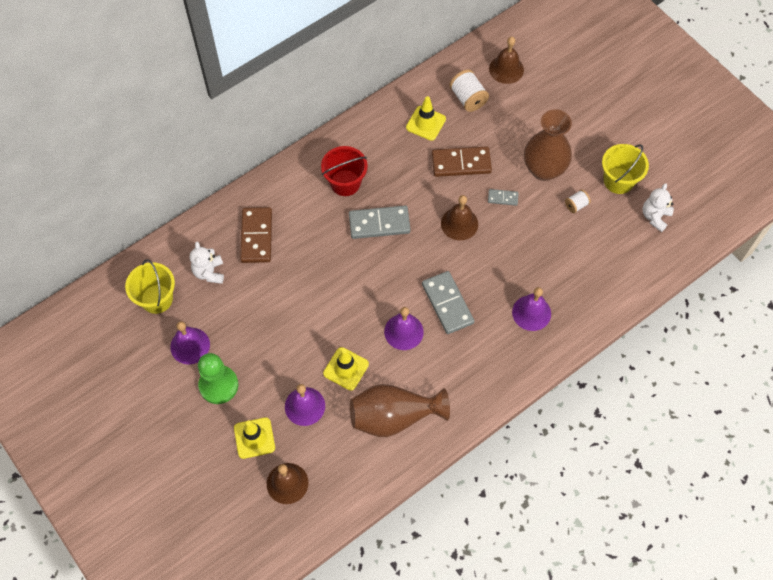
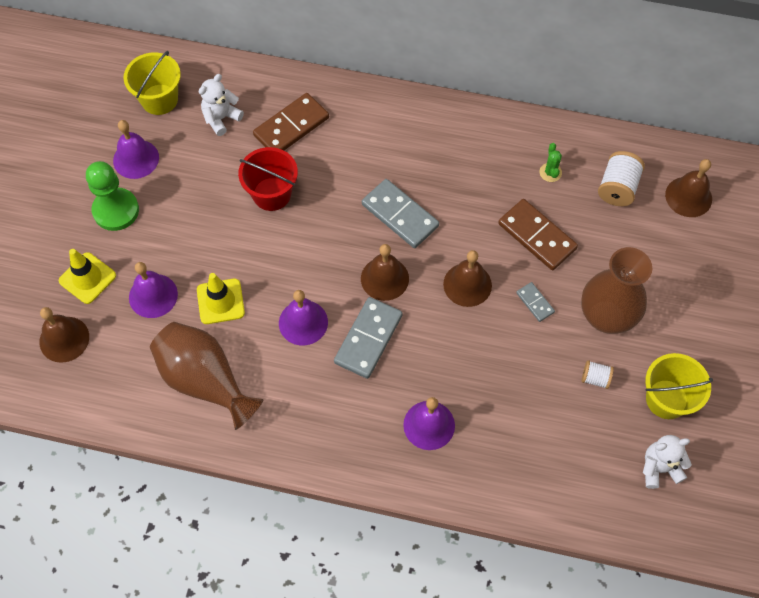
camera: 50 degrees right, 0 degrees up
red bucket [321,146,368,196] -> red bucket moved to [238,147,298,211]
yellow traffic cone [406,96,446,141] -> green cactus [540,143,562,182]
none -> brown bell [361,244,409,301]

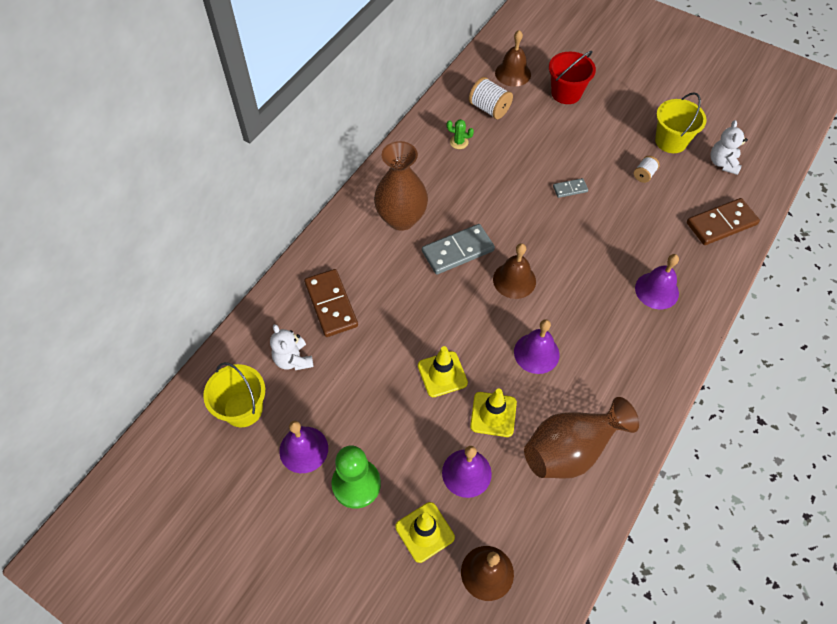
camera: 70 degrees left, 5 degrees down
red bucket [238,147,298,211] -> red bucket moved to [549,51,596,104]
grey domino [334,297,402,379] -> none
brown bell [443,250,492,307] -> none
brown domino [498,199,578,270] -> brown domino moved to [687,198,760,245]
brown vase [581,247,652,334] -> brown vase moved to [374,141,428,231]
none -> yellow traffic cone [418,346,468,397]

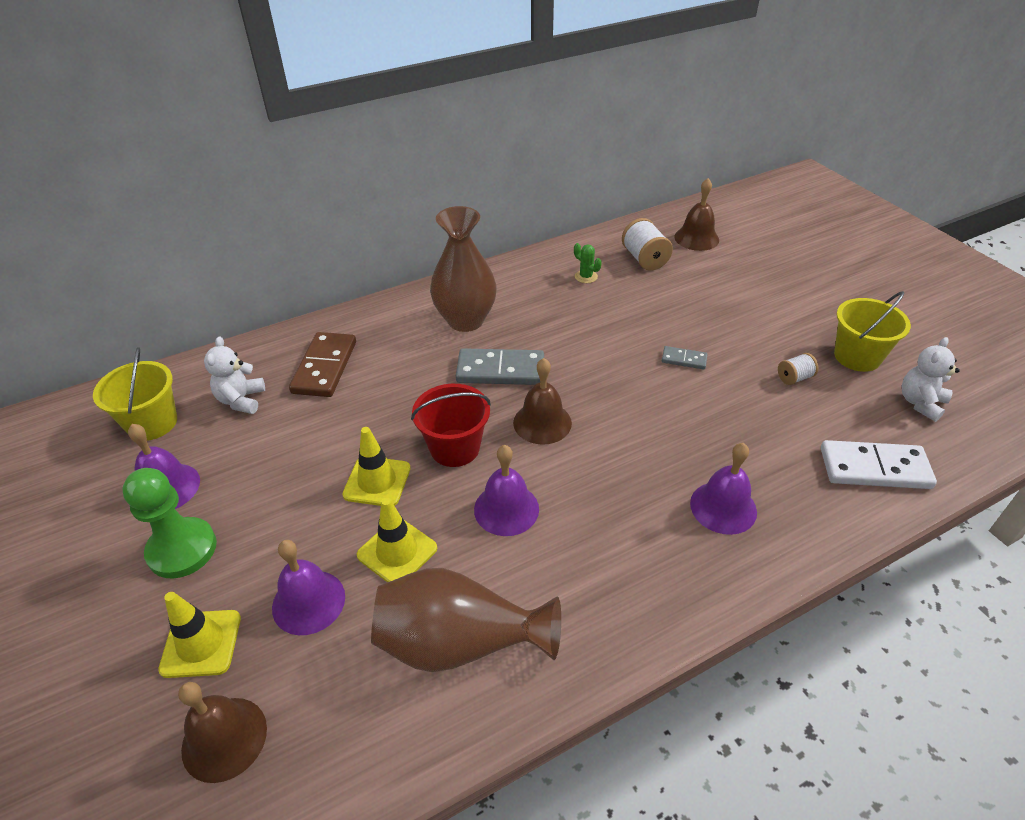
camera: 30 degrees right, 15 degrees down
red bucket [549,51,596,104] -> red bucket moved to [411,384,491,467]
brown domino [687,198,760,245] -> white domino [821,440,937,489]

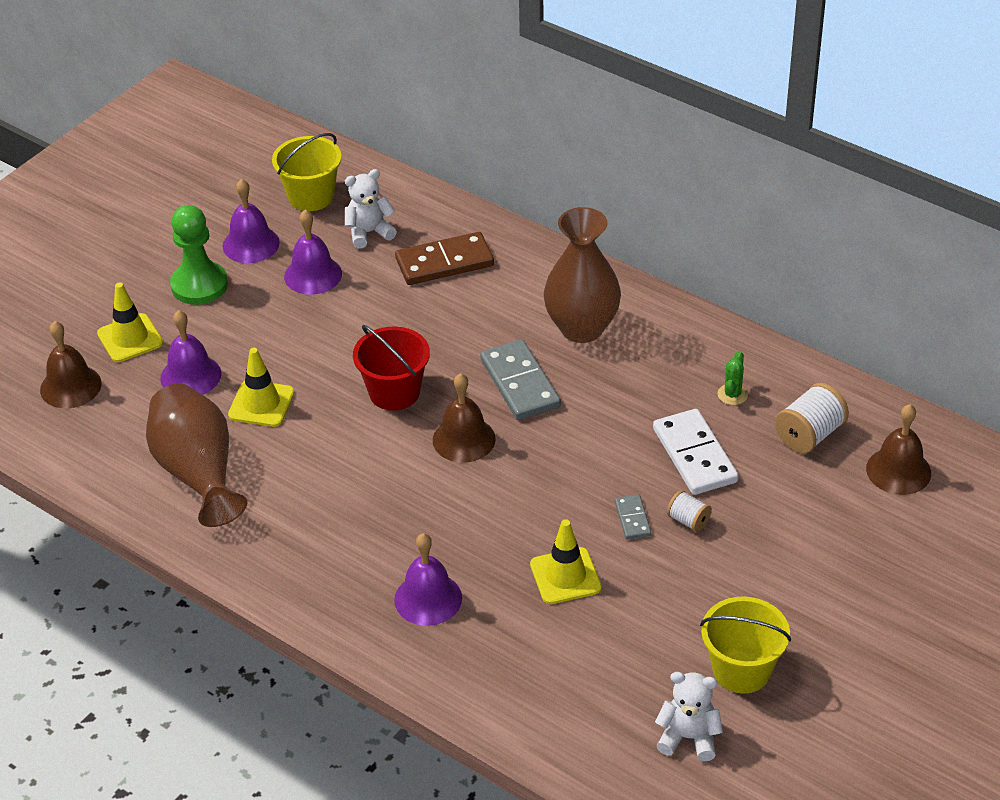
camera: 65 degrees right, 0 degrees up
yellow traffic cone [342,427,410,506] -> yellow traffic cone moved to [530,519,602,604]
purple bell [474,445,539,536] -> purple bell moved to [284,209,342,295]
white spool [778,353,818,385] -> white spool moved to [667,490,712,532]
white domino [821,440,937,489] -> white domino moved to [653,409,739,495]

